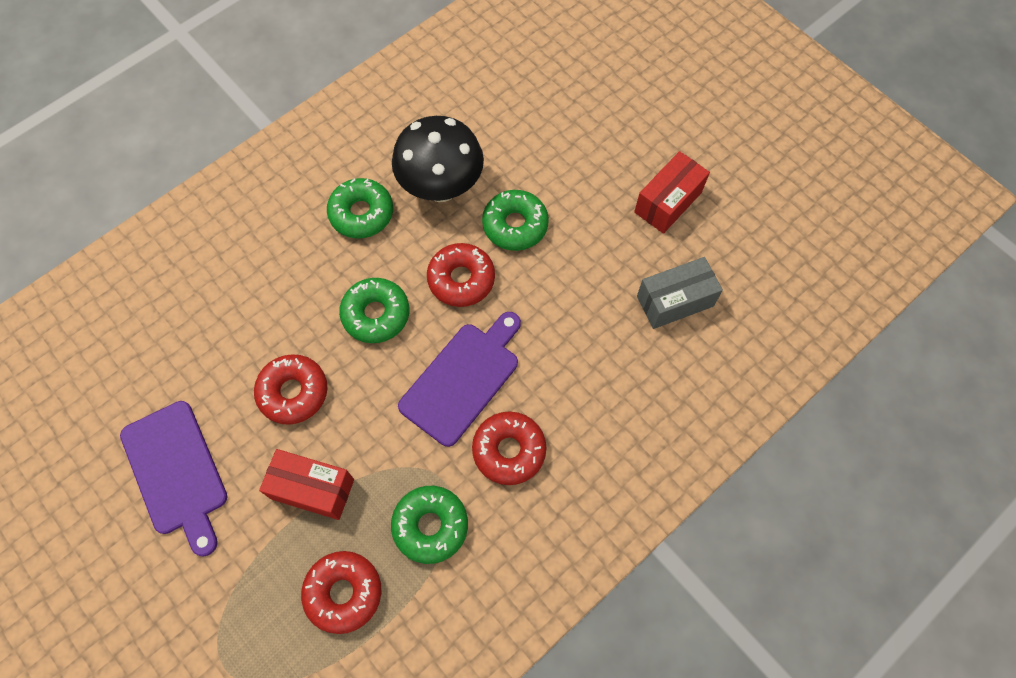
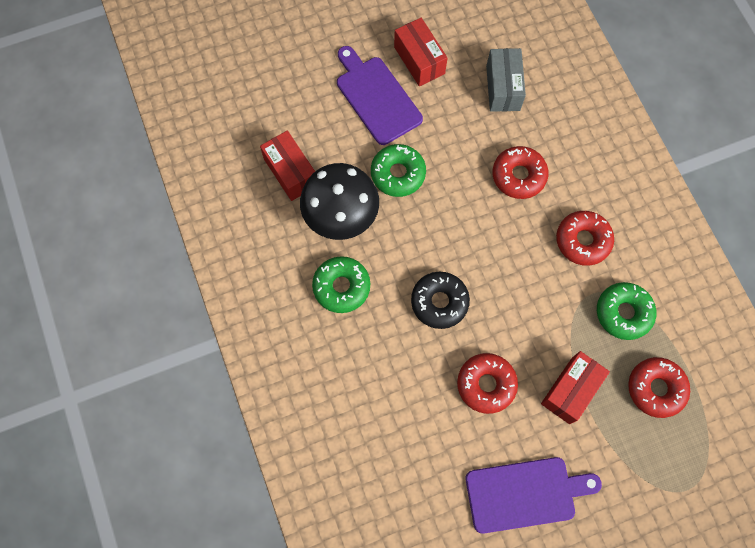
camera: 70 degrees left, 5 degrees up
green donut [339,278,409,343] -> black donut [411,272,470,329]
purple cutting board [398,312,521,447] -> purple cutting board moved to [337,46,423,145]
red donut [427,243,495,307] -> red donut moved to [493,146,549,199]
none -> red box [260,130,315,201]

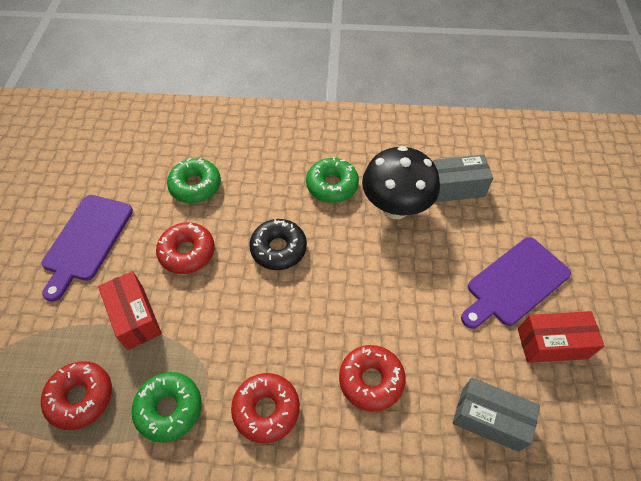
camera: 115 degrees right, 15 degrees down
red box [260,130,315,201] -> grey box [433,155,493,202]
purple cutting board [337,46,423,145] -> purple cutting board turned 150 degrees clockwise [461,237,571,329]
green donut [371,144,426,197] -> green donut moved to [167,158,221,203]

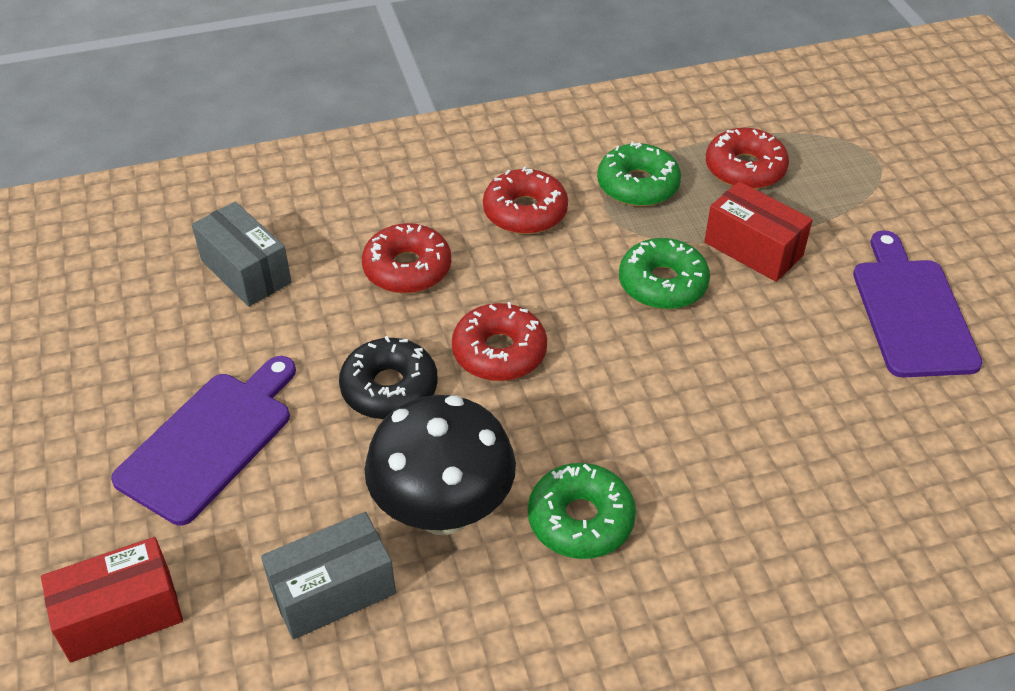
camera: 160 degrees right, 10 degrees down
red donut [156,222,215,274] -> red donut moved to [452,302,547,381]
green donut [167,158,221,203] -> green donut moved to [619,238,710,310]
black donut [249,219,307,270] -> black donut moved to [339,336,438,419]
grey box [453,378,540,452] -> grey box turned 45 degrees clockwise [192,202,292,307]
red box [518,311,604,363] -> red box moved to [41,537,183,662]

